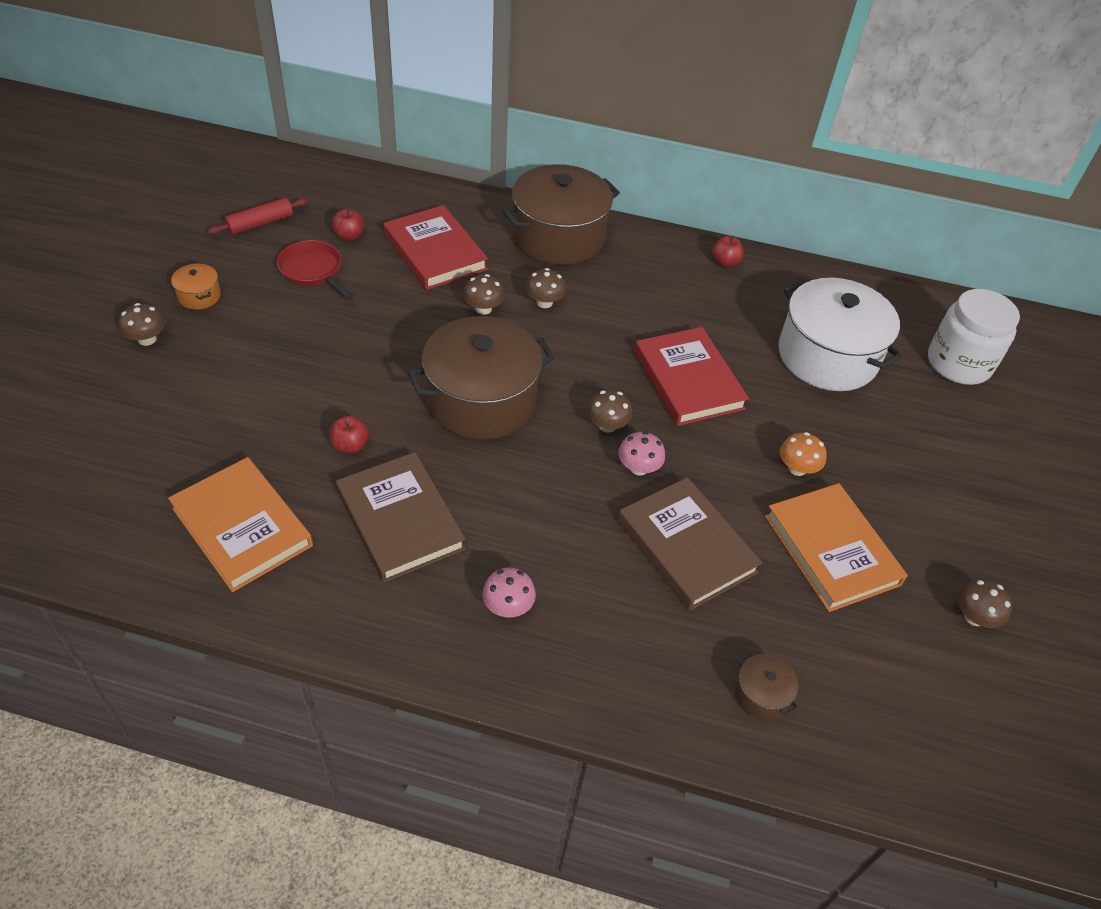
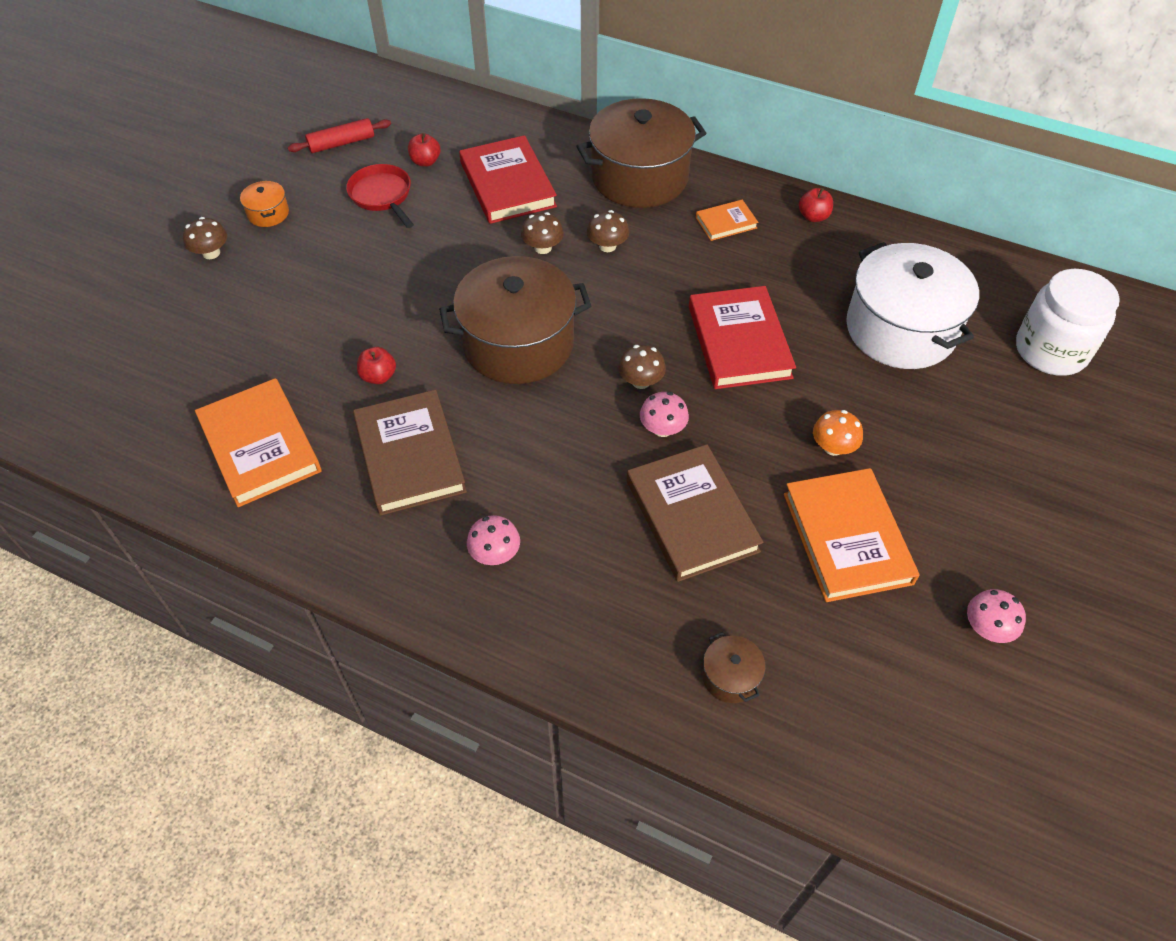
camera: 15 degrees right, 5 degrees up
brown mushroom [957,579,1012,628] -> pink mushroom [967,589,1026,643]
none -> orange book [696,200,758,241]

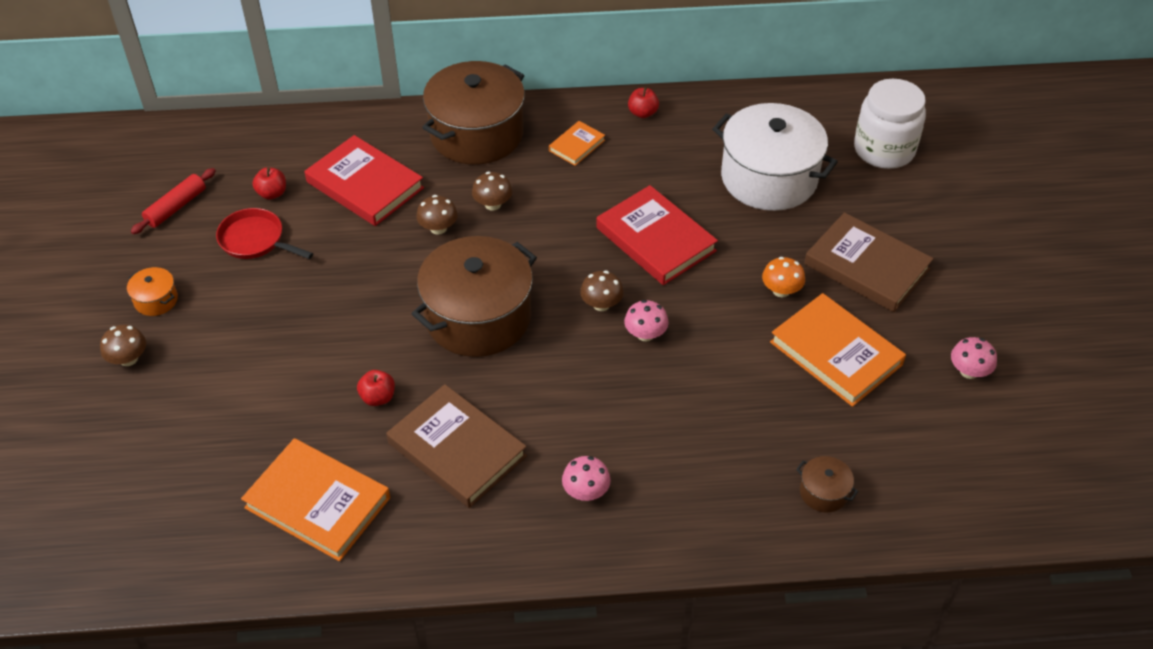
camera: 30 degrees left, 5 degrees down
brown book [627,444,763,582] -> brown book moved to [804,212,934,312]

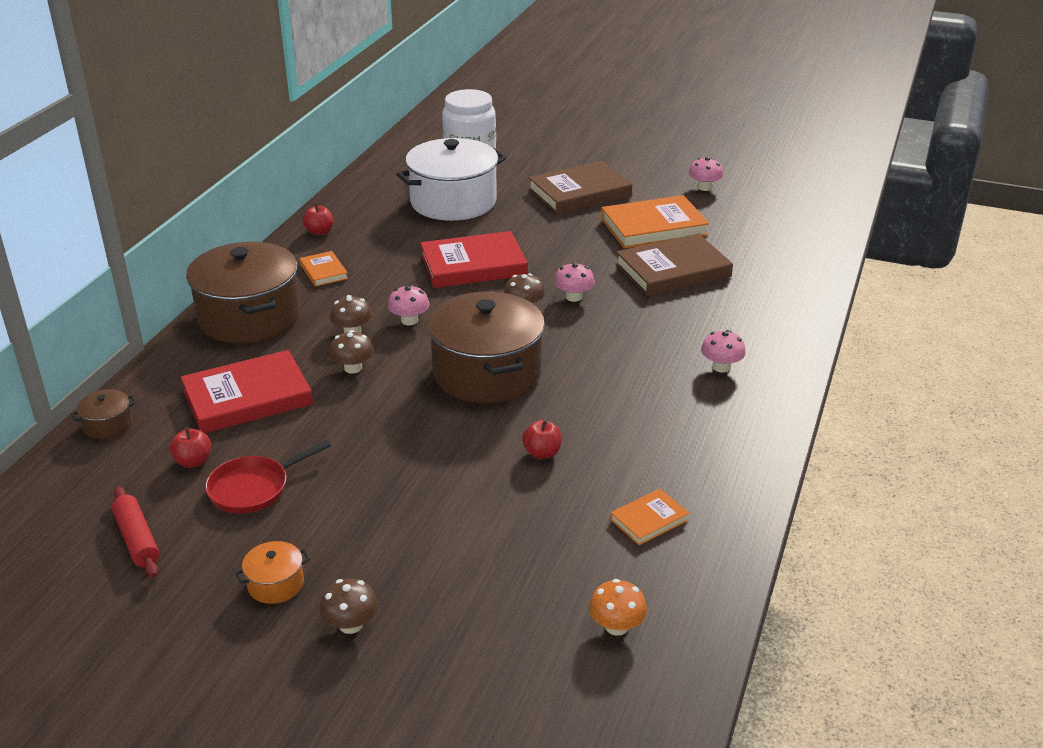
camera: 65 degrees left, 15 degrees down
orange book [241,438,390,562] -> orange book [610,489,690,545], size x0.51
brown book [386,384,527,508] -> brown book moved to [616,234,733,296]
orange mushroom [762,257,805,297] -> orange mushroom moved to [589,579,647,636]
brown pot [796,456,858,513] -> brown pot moved to [71,389,136,439]
none -> pink mushroom [388,285,430,325]

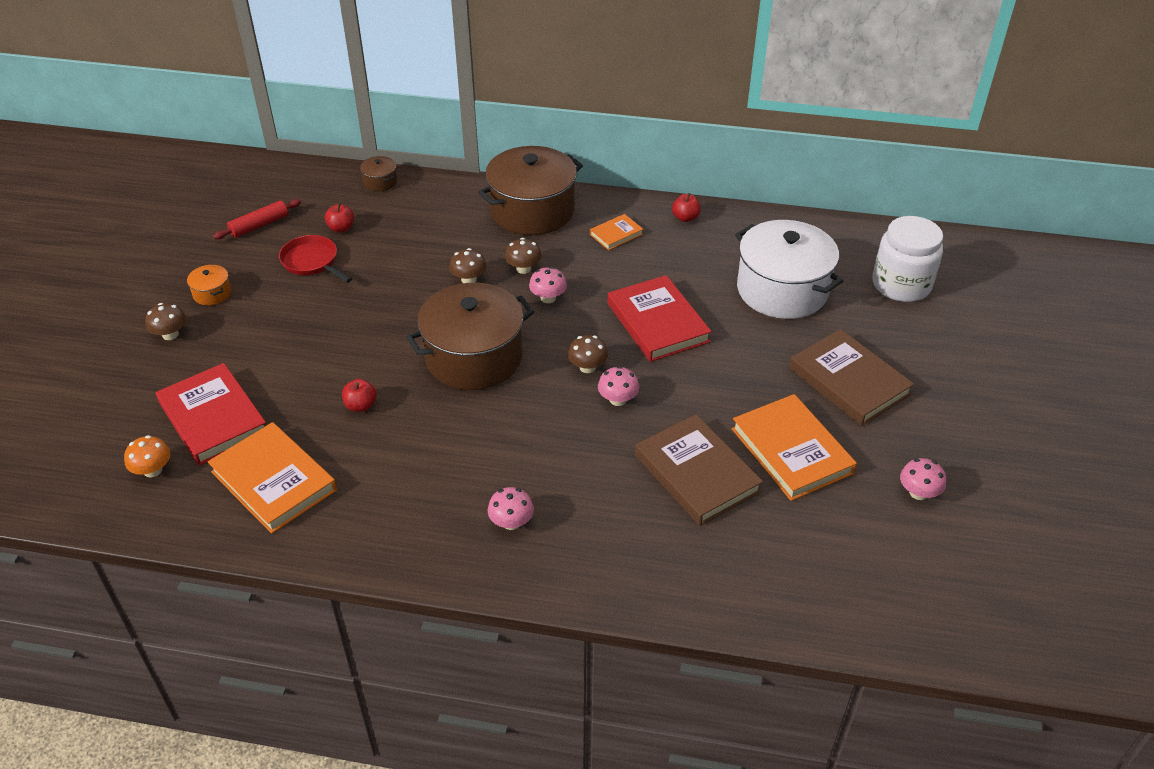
camera: 80 degrees right, 10 degrees up
red book [181,350,313,433] -> red book moved to [156,363,266,465]
orange book [610,489,690,545] -> orange book [208,422,337,534], size x1.98

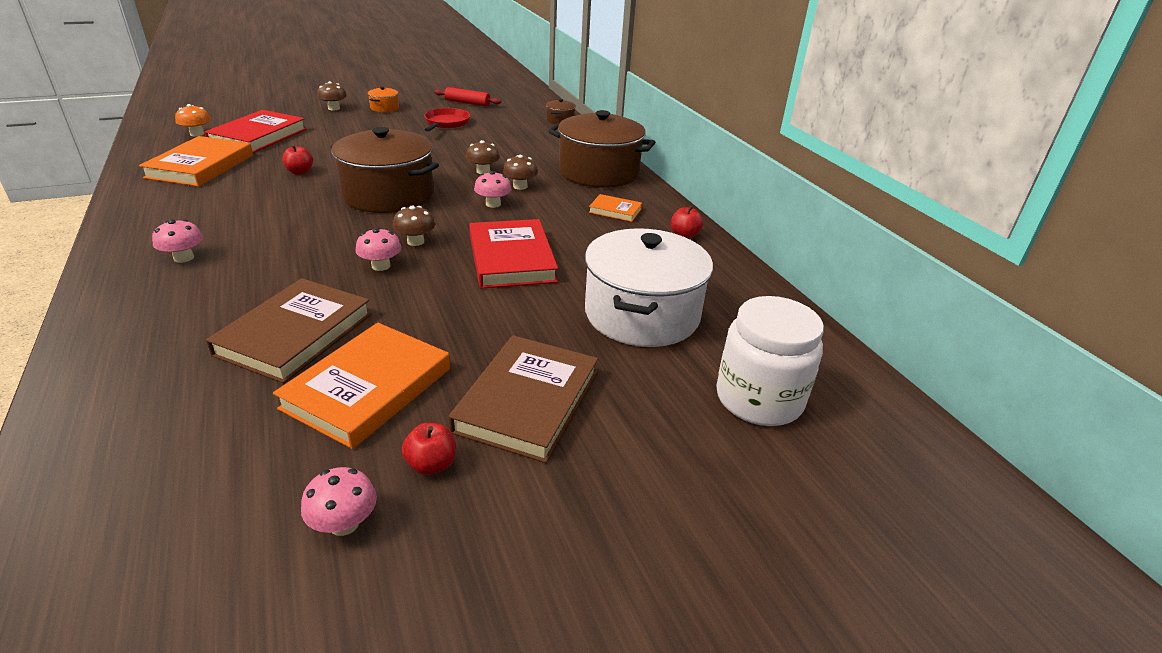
camera: 55 degrees right, 10 degrees down
red apple [325,204,354,233] -> red apple moved to [402,423,456,475]
red book [608,275,712,362] -> red book turned 45 degrees counterclockwise [469,219,558,289]

